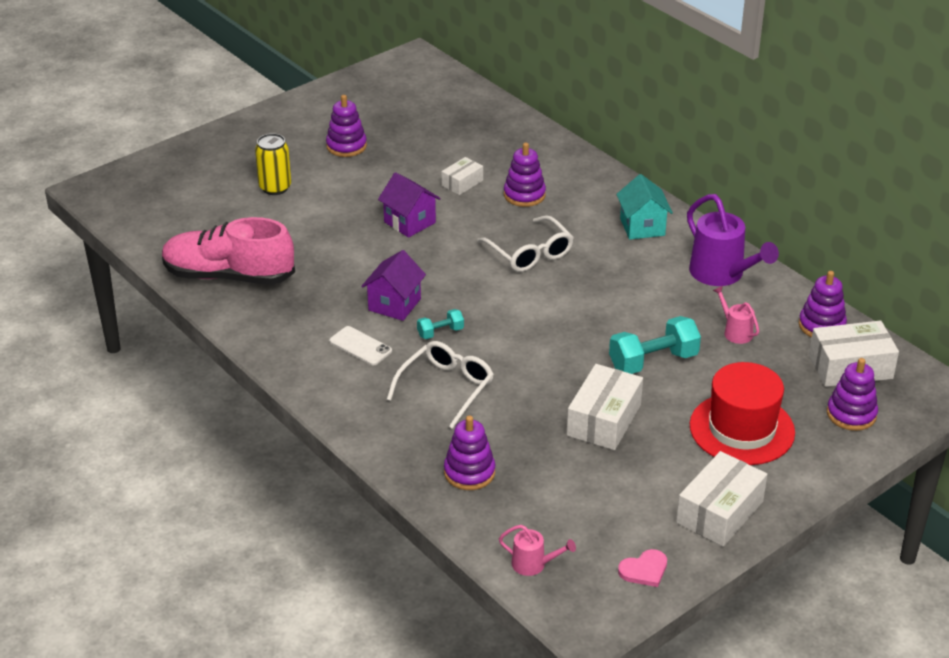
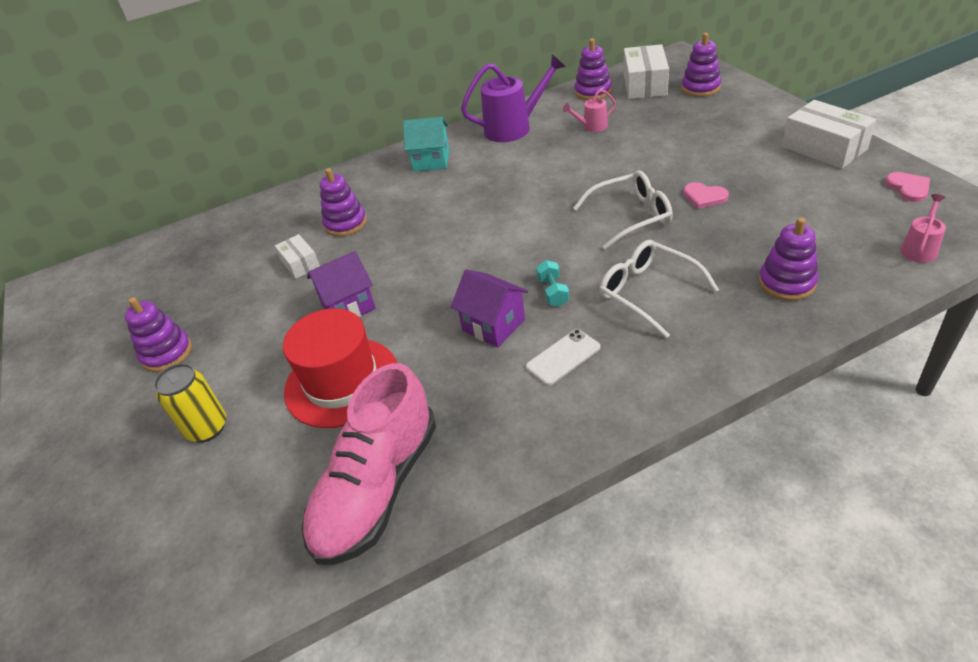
camera: 70 degrees left, 5 degrees up
white glasses [477,215,574,272] -> white glasses moved to [573,170,673,250]
white box [567,364,643,450] -> pink heart [683,182,729,209]
turquoise dumbbell [609,316,701,374] -> none
red hat [690,362,795,465] -> red hat moved to [283,308,397,428]

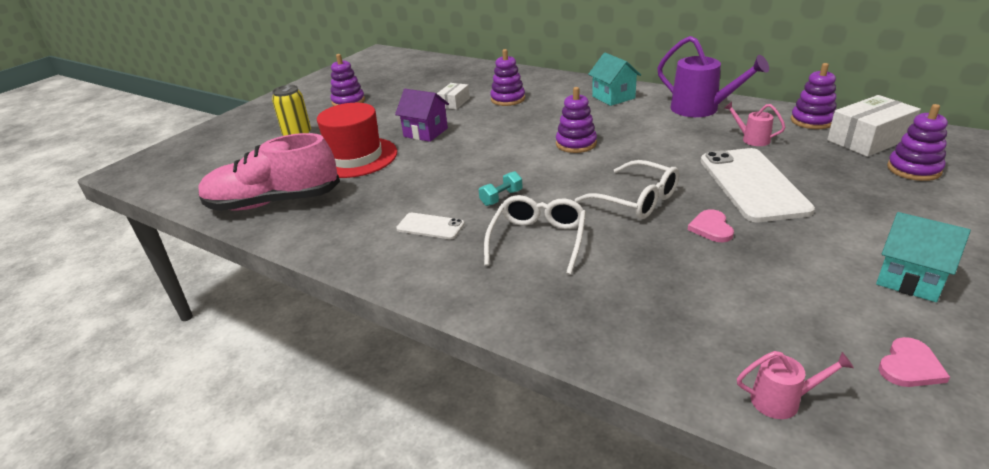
camera: 55 degrees right, 10 degrees down
purple house [451,269,528,348] -> none
purple stacking toy [759,217,818,301] -> purple stacking toy moved to [556,87,597,153]
white box [782,100,876,169] -> turquoise house [876,212,971,302]
none -> white phone [701,148,815,222]

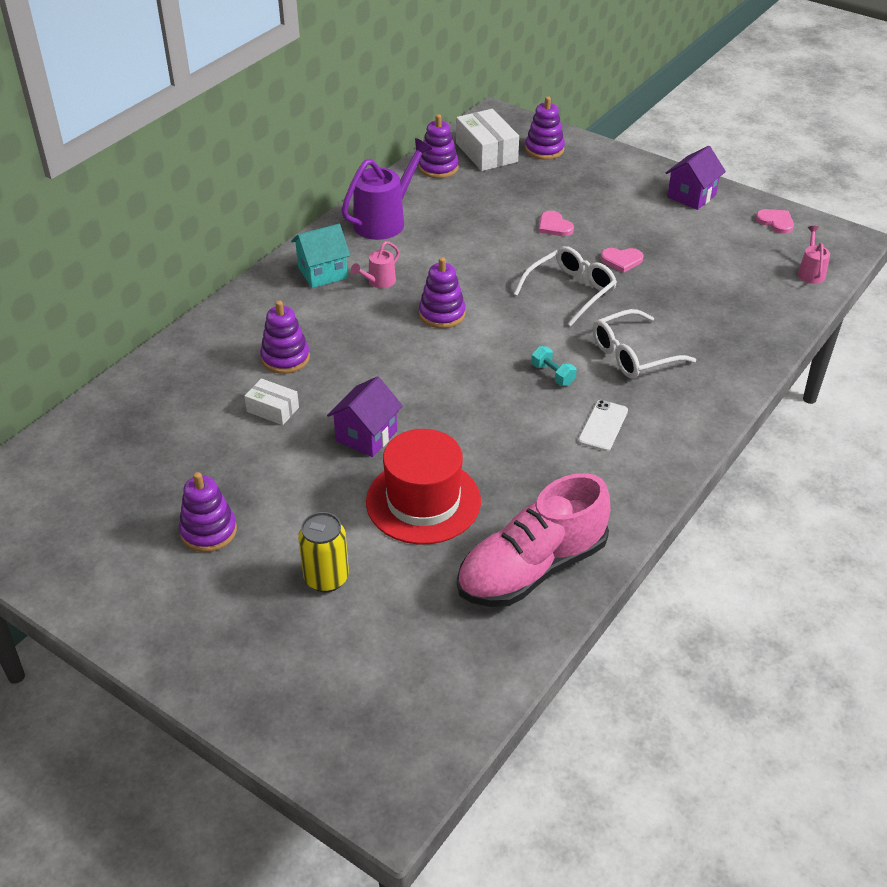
camera: 90 degrees left, 10 degrees up
pink shoe [198,133,340,211] -> pink shoe turned 60 degrees clockwise [457,473,611,607]
white glasses [484,195,586,275] -> white glasses turned 45 degrees counterclockwise [593,309,696,379]
white phone [701,148,815,222] -> pink heart [539,211,574,236]
pink watering can [724,102,785,146] -> pink watering can moved to [351,241,400,288]
turquoise house [876,212,971,302] -> purple house [666,146,726,210]

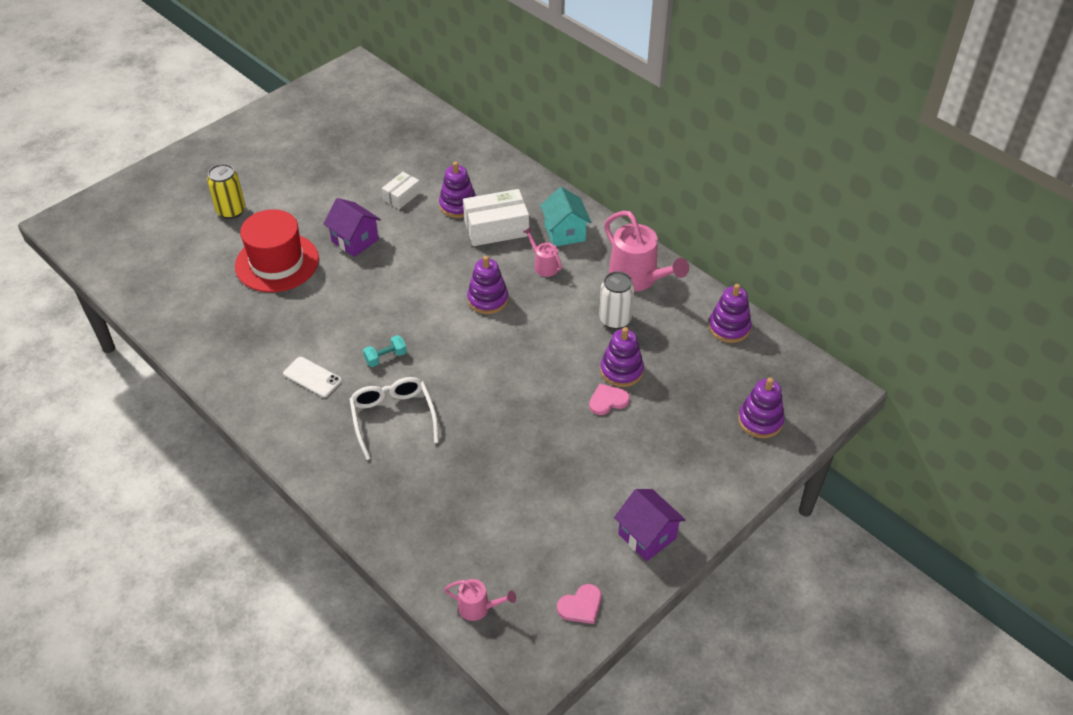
camera: 100 degrees right, 5 degrees up
purple stacking toy [179,472,237,552] -> purple stacking toy moved to [600,327,644,387]
purple watering can [342,138,432,240] -> pink watering can [604,211,689,292]
white box [456,109,519,171] -> white box moved to [463,189,529,246]
pink shoe [457,473,611,607] -> none
white glasses [514,246,617,327] -> none
pink heart [601,248,644,273] -> none
none -> white can [599,271,634,330]

